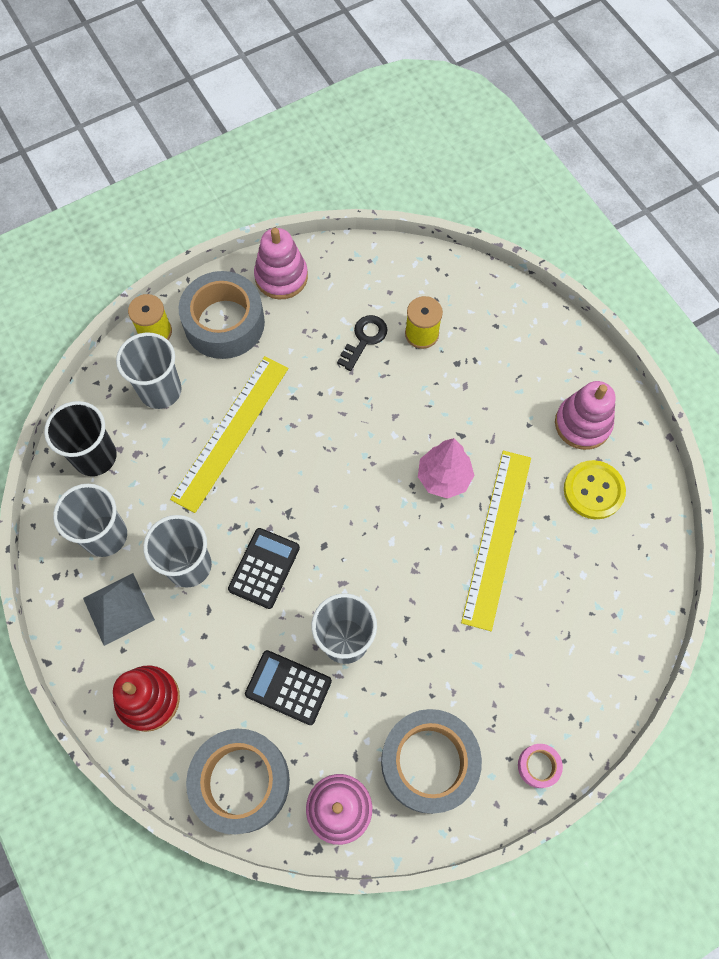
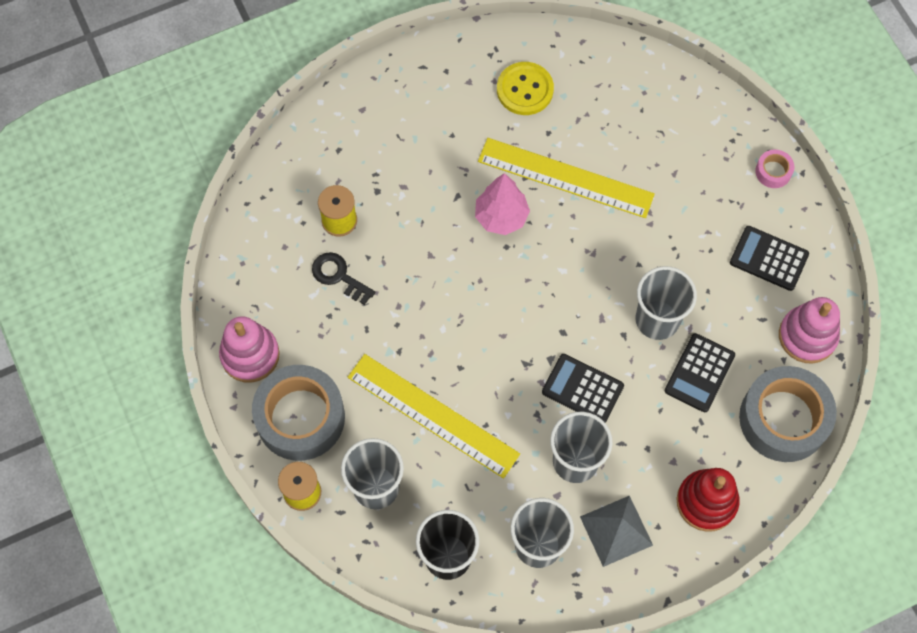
camera: 85 degrees left, 0 degrees up
grey tape [381,709,482,814] -> black calculator [730,226,809,291]
pink stacking toy [555,381,616,450] -> none

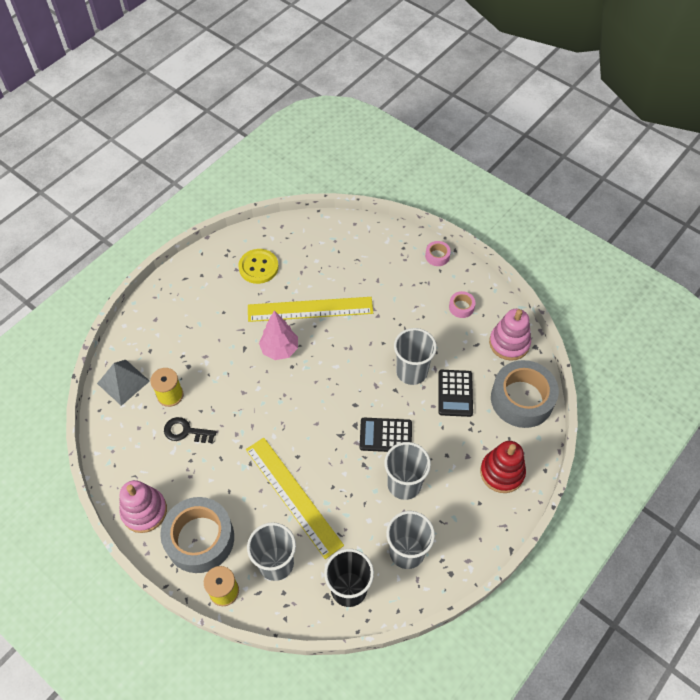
camera: 25 degrees left, 10 degrees down
yellow ruler [348,354,520,479] -> yellow ruler turned 45 degrees clockwise [246,438,344,559]
grey pyramid [580,495,653,567] -> grey pyramid moved to [97,360,150,406]
black calculator [730,226,809,291] -> pink tape [449,291,476,318]

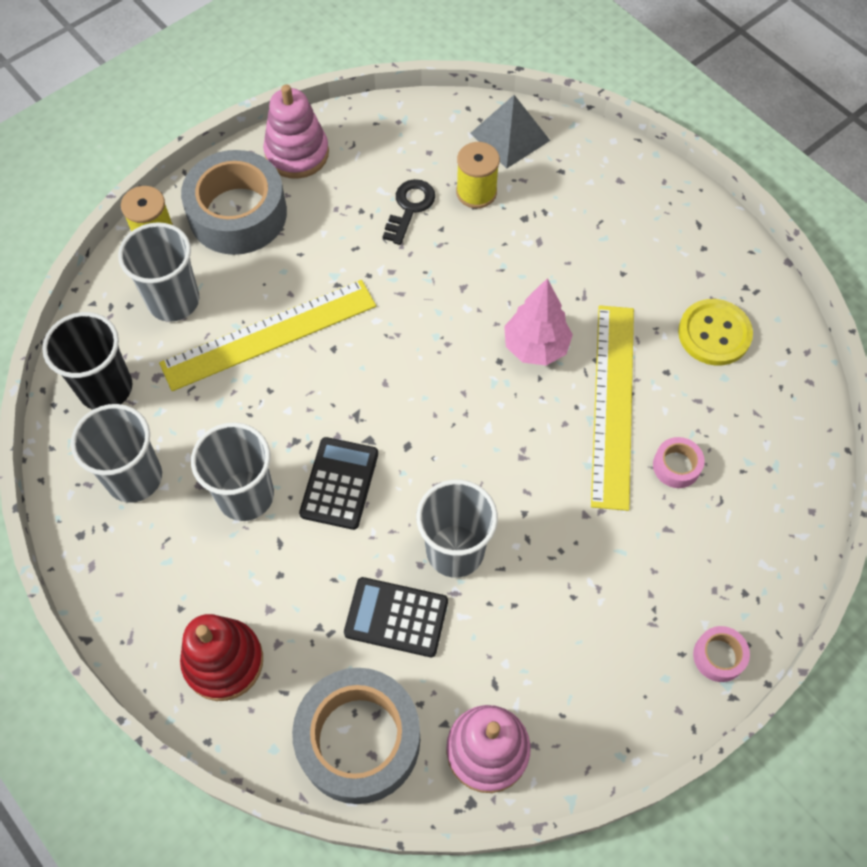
camera: 100 degrees right, 5 degrees up
pink tape [449,291,476,318] -> pink tape moved to [653,437,704,488]

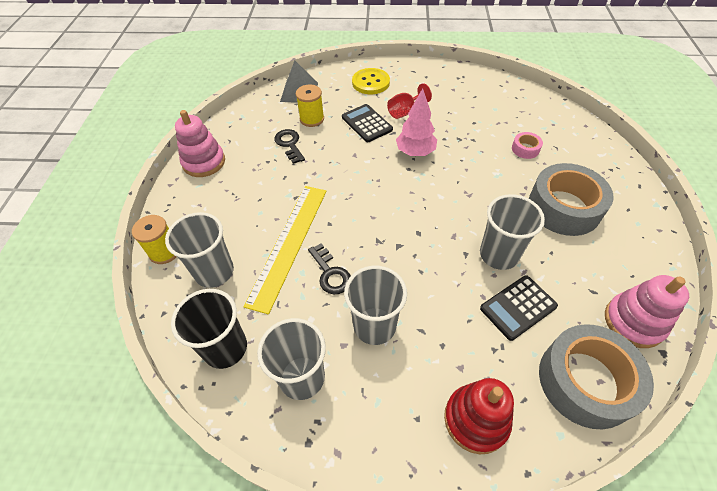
camera: 45 degrees left, 10 degrees down
grey tape [181,150,287,255] -> grey tape moved to [529,163,614,236]
black calculator [299,437,378,530] -> black calculator moved to [342,104,393,142]
yellow ruler [591,305,634,511] -> none
yellow button [678,299,753,366] -> yellow button moved to [352,68,390,94]
pink tape [693,626,750,682] -> none
none -> black key [308,243,351,294]
none -> red goblet [387,83,432,119]

